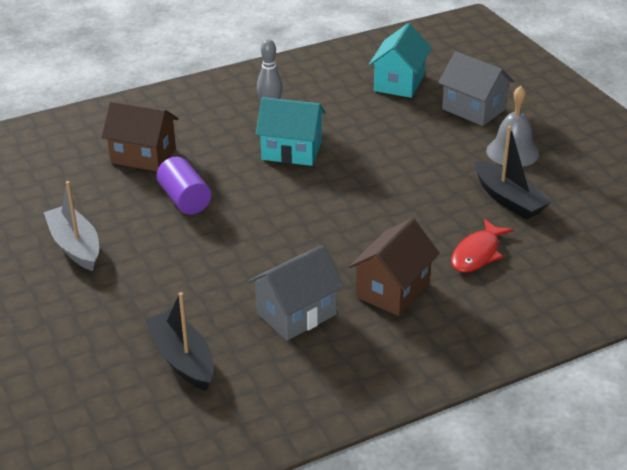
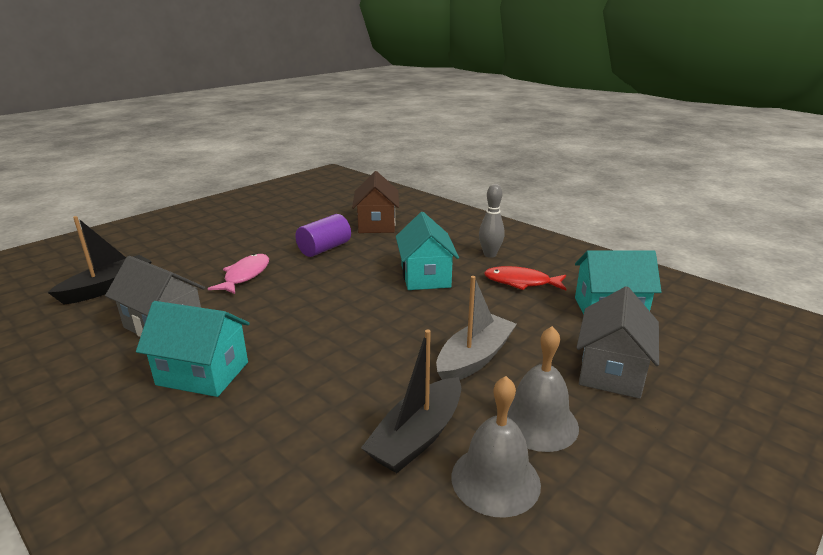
camera: 70 degrees right, 10 degrees down
grey boat [43,181,99,271] -> grey boat moved to [436,276,517,380]
brown house [349,218,440,316] -> turquoise house [136,301,250,397]
red fish [451,219,513,273] -> red fish moved to [484,266,566,291]
none -> pink fish [208,254,269,294]
none -> grey bell [451,376,541,518]

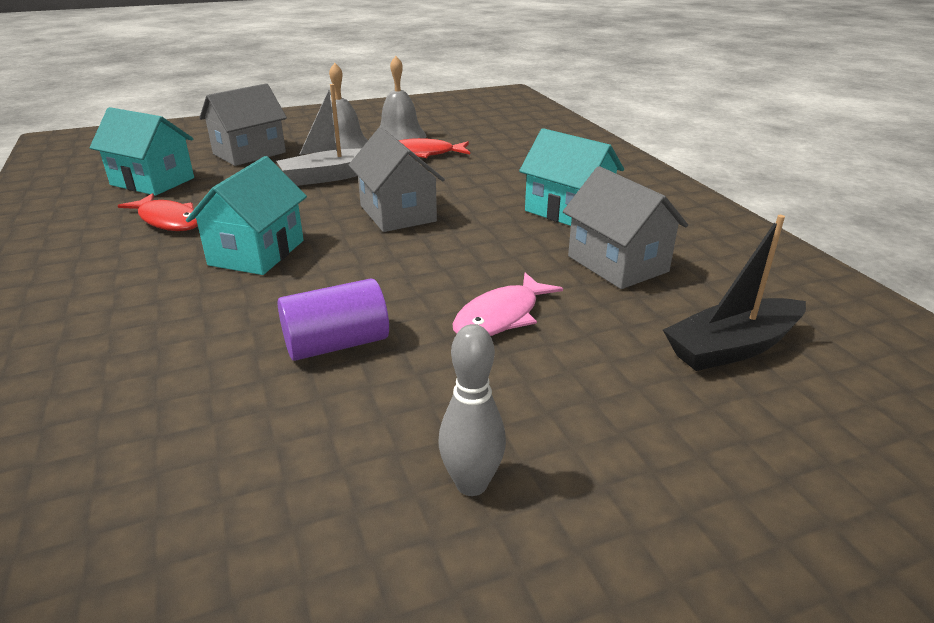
camera: 155 degrees left, 5 degrees up
brown house [352,171,399,233] -> none
black boat [361,329,461,473] -> red fish [398,138,470,158]
grey bowling pin [479,184,504,258] -> grey bowling pin moved to [438,324,506,496]
none -> grey house [349,127,445,232]

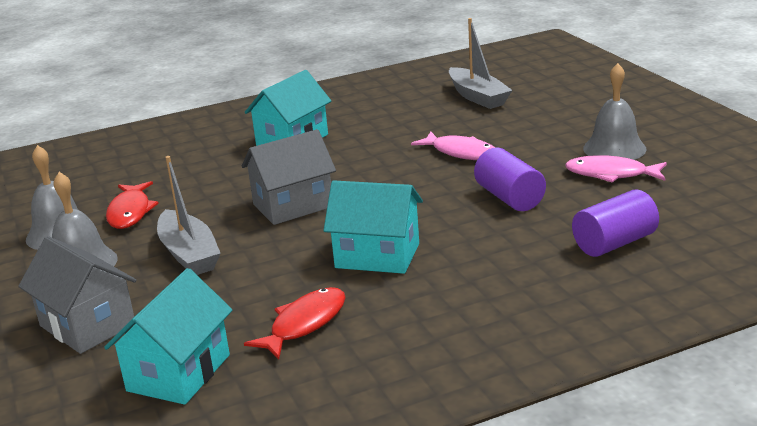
camera: 90 degrees left, 5 degrees down
grey bowling pin [438,324,506,496] -> grey bell [583,63,647,160]
grey house [563,166,688,289] -> none
black boat [663,215,806,371] -> grey boat [449,18,513,109]
none -> pink fish [565,155,667,182]
none -> purple cylinder [572,189,659,257]

